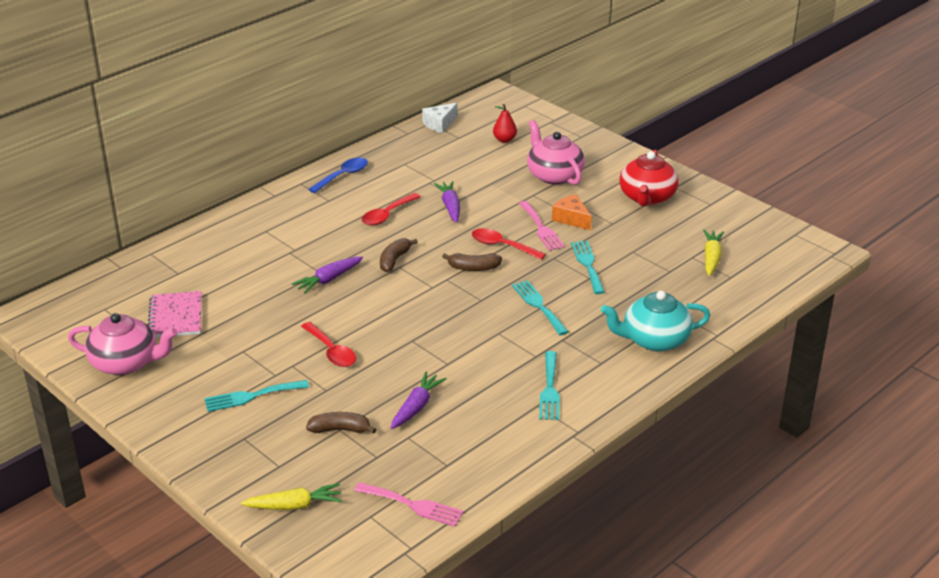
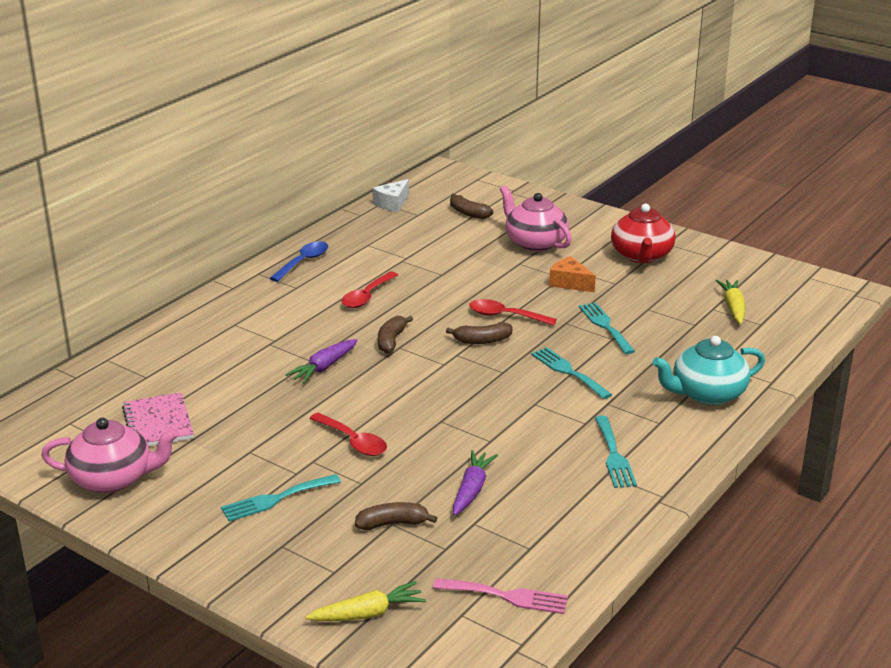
camera: 10 degrees left, 5 degrees down
purple carrot [434,181,460,223] -> none
red pear [493,104,517,143] -> brown banana [450,193,493,219]
pink fork [519,201,565,251] -> none

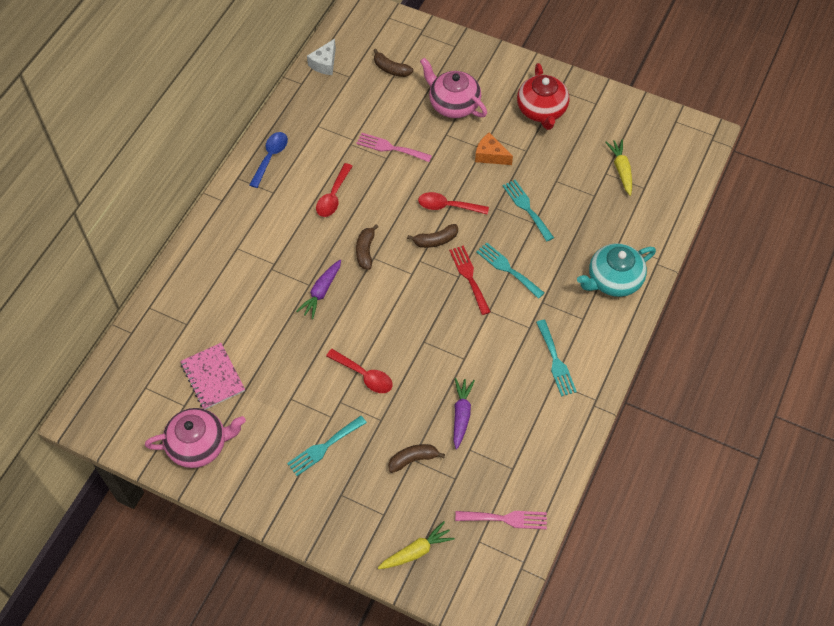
camera: 10 degrees left, 30 degrees up
none -> pink fork [356,133,432,162]
none -> red fork [449,245,491,315]

